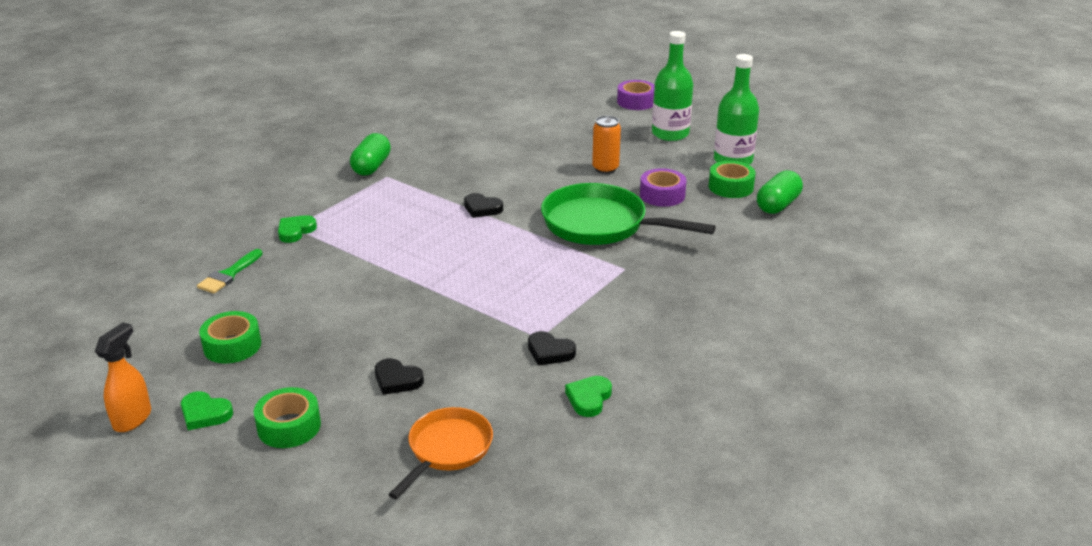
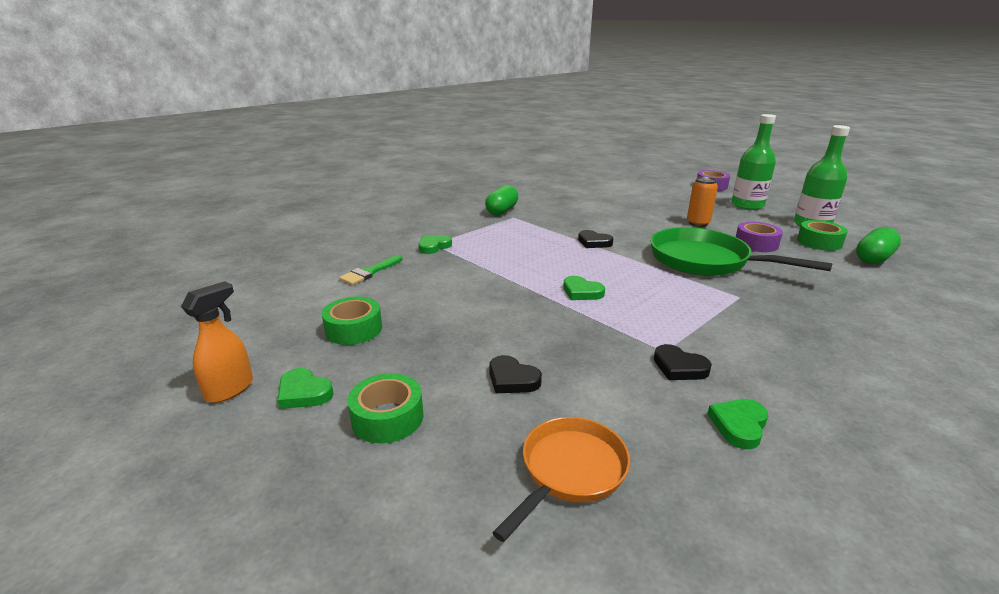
camera: 10 degrees right, 5 degrees down
none -> green heart [563,276,605,300]

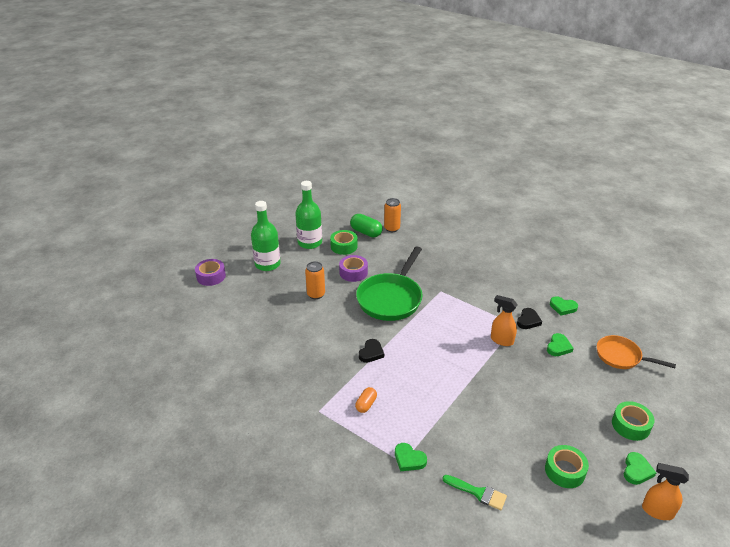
camera: 100 degrees left, 10 degrees up
green capsule [485,185,518,215] -> none
black heart [489,355,542,393] -> none
green heart [563,276,605,300] -> green heart moved to [547,333,574,356]
none -> orange capsule [355,387,377,413]
none -> orange can [384,198,401,232]
none -> orange spray bottle [491,295,518,346]

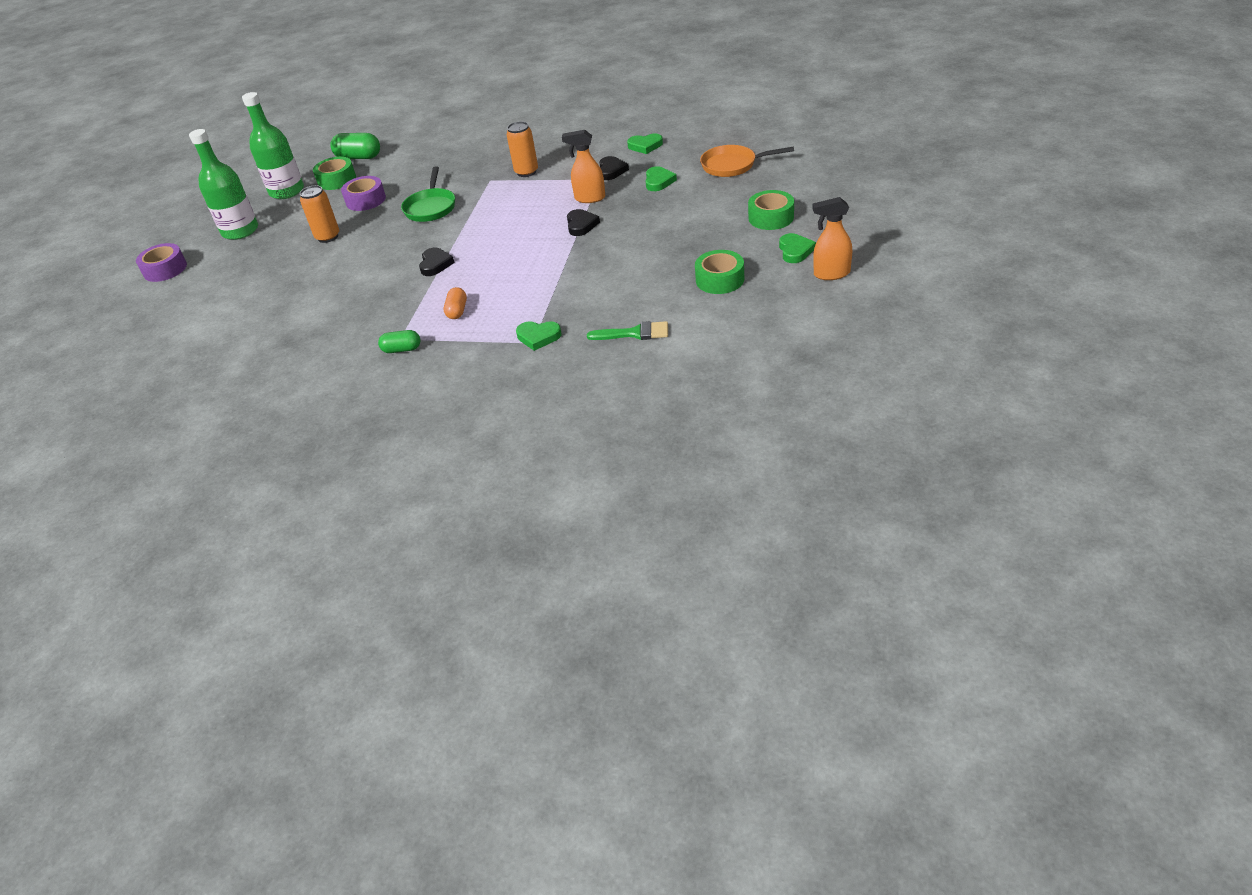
camera: 20 degrees left, 5 degrees up
green pan [356,247,423,321] -> green pan [401,166,455,222], size x0.60
orange can [384,198,401,232] -> orange can moved to [507,121,538,177]
none -> green capsule [378,330,421,353]
none -> black heart [567,209,600,236]

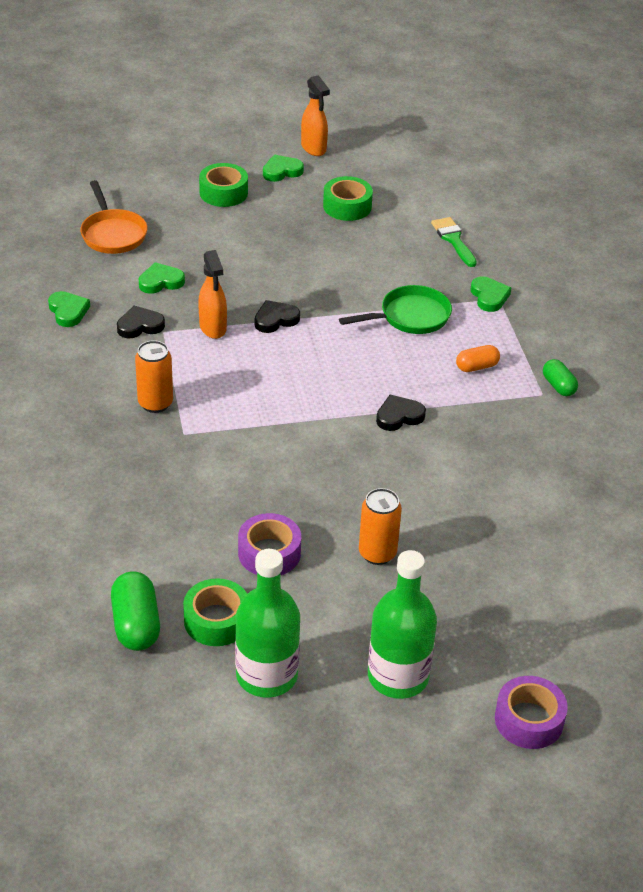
camera: 120 degrees left, 0 degrees up
green pan [401,166,455,222] -> green pan moved to [339,285,452,334]

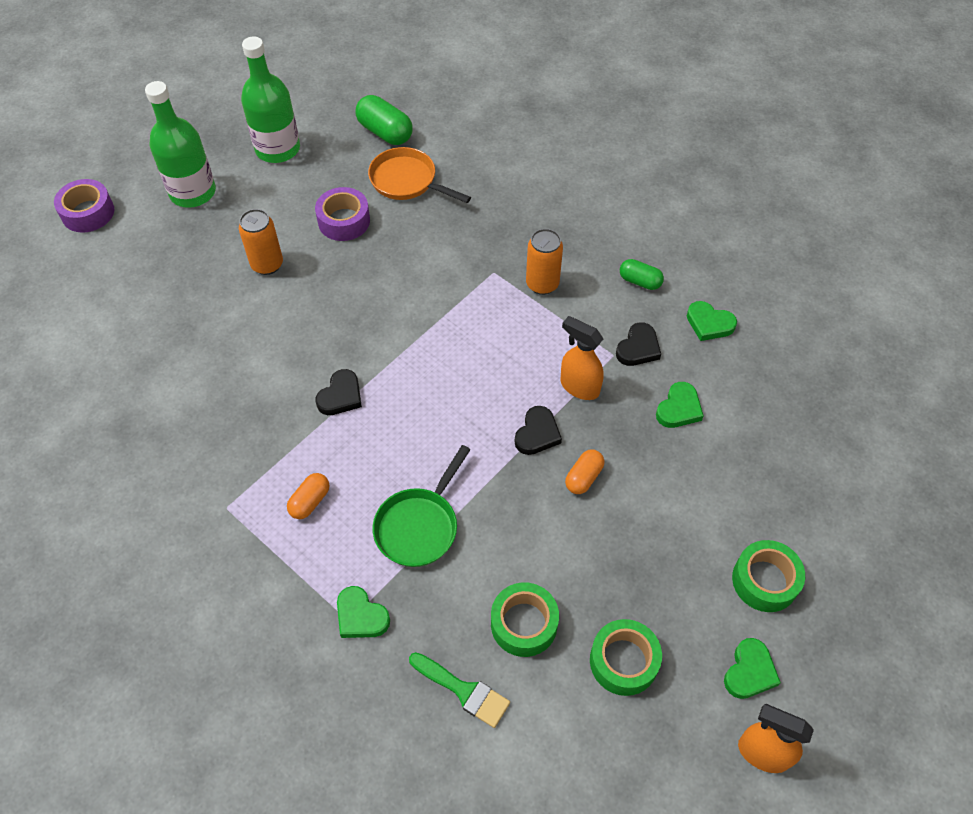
camera: 145 degrees right, 15 degrees up
orange pan [80,180,147,254] -> orange pan moved to [368,147,471,203]
green tape [183,578,247,646] -> green tape moved to [491,582,559,657]
green capsule [543,359,578,396] -> green capsule moved to [620,259,664,290]
none -> orange capsule [565,450,604,494]

